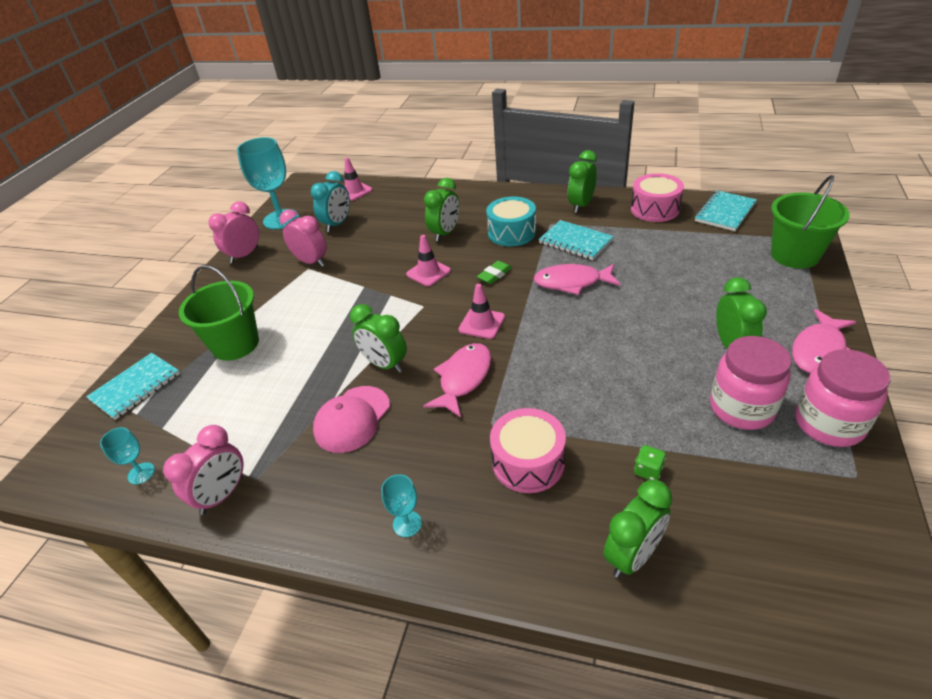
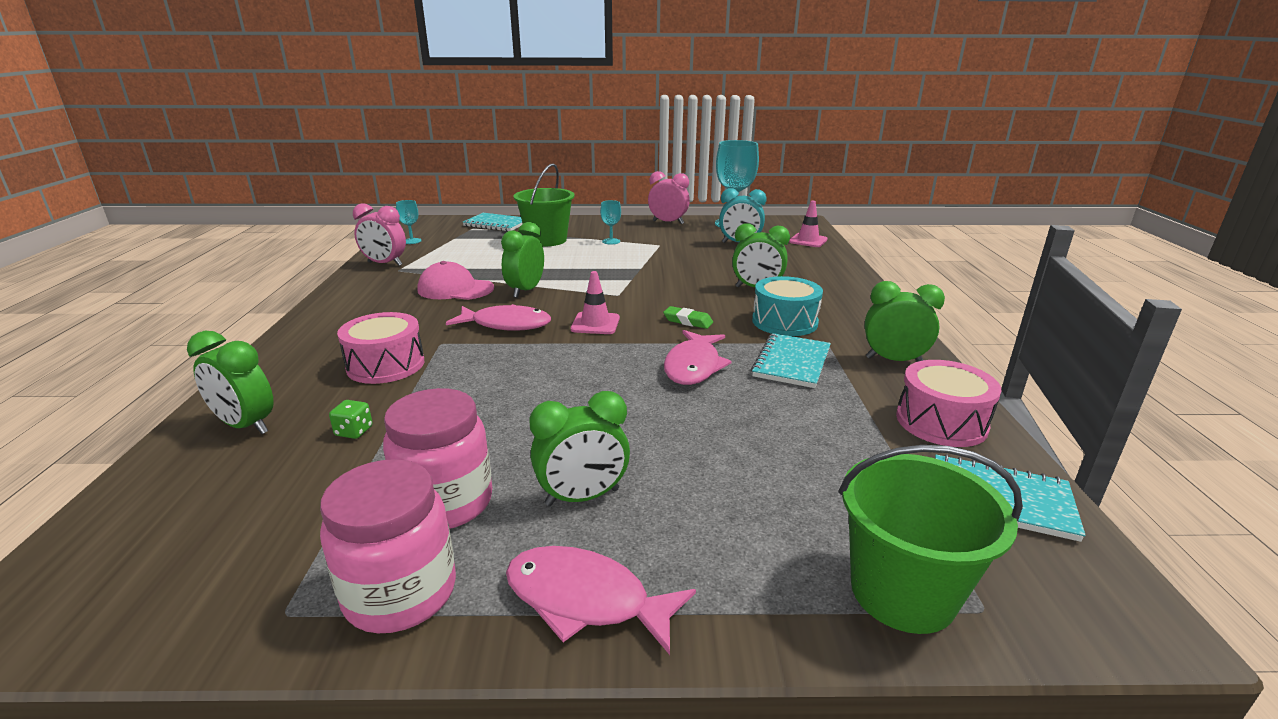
camera: 70 degrees right, 15 degrees down
pink clock [280,210,327,267] -> none
turquoise goblet [381,474,422,537] -> turquoise goblet moved to [600,200,621,244]
pink traffic cone [406,235,451,286] -> none
pink fish [534,264,621,295] -> pink fish turned 150 degrees counterclockwise [664,330,732,385]

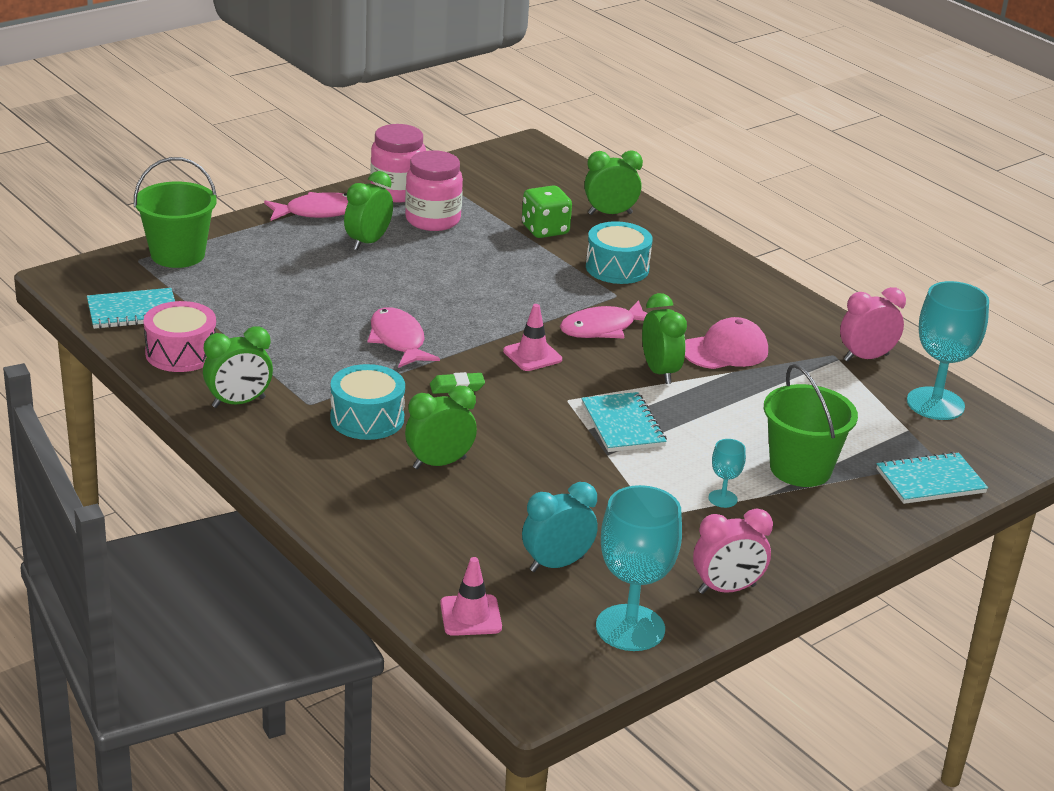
camera: 140 degrees right, 5 degrees up
green dice [329,400,373,439] -> green dice [522,185,572,238], size x1.97
pink drum [337,312,424,384] -> turquoise drum [586,221,653,284]
turquoise goblet [396,200,422,244] -> turquoise goblet [907,281,989,420], size x2.16
turquoise notebook [751,333,831,388] -> turquoise notebook moved to [581,392,667,452]

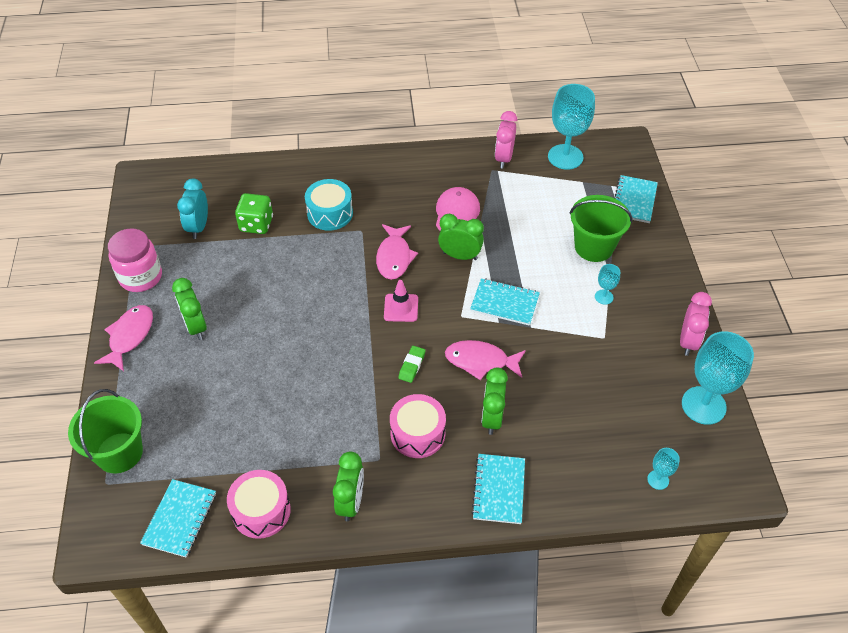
camera: 55 degrees left, 20 degrees up
turquoise drum [330,364,405,440] -> pink drum [390,394,446,458]
pink fish [367,307,440,368] -> pink fish moved to [445,340,526,380]
pink jar [405,150,463,231] -> none
pink traffic cone [440,557,502,636] -> turquoise goblet [647,448,680,490]
turquoise clock [522,482,598,572] -> turquoise clock moved to [177,179,208,239]
green clock [584,150,643,215] -> none
none -> turquoise notebook [471,454,525,524]

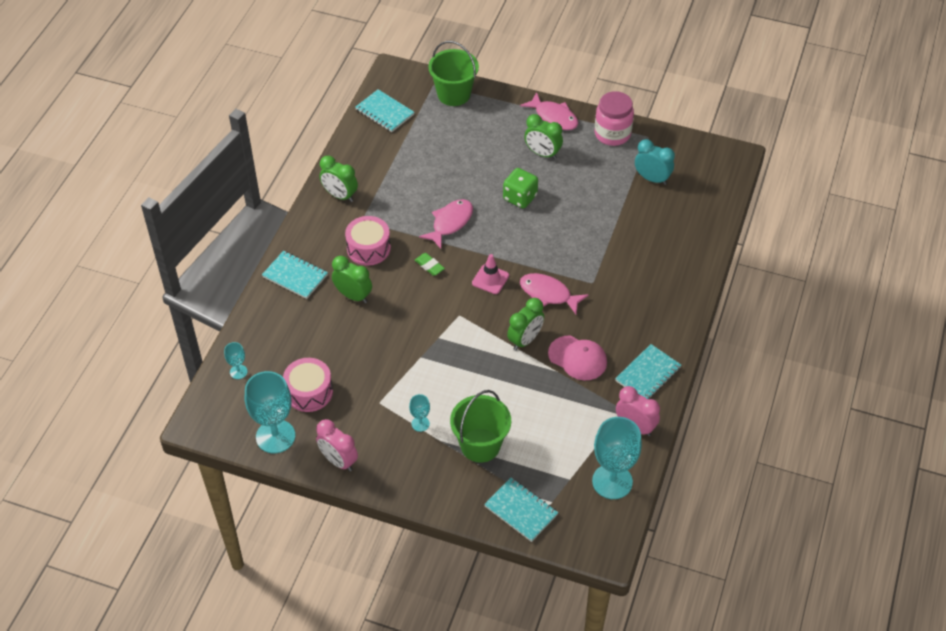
camera: 115 degrees right, 0 degrees up
green clock [172,278,207,340] -> green clock turned 150 degrees counterclockwise [524,114,563,160]
pink drum [227,470,291,539] -> pink drum moved to [283,358,333,412]
green dice [235,193,273,234] -> green dice moved to [503,168,538,209]
turquoise drum [305,179,353,231] -> none
pink fish [445,340,526,380] -> pink fish moved to [419,199,473,249]
turquoise notebook [470,278,540,326] -> turquoise notebook moved to [615,344,681,399]

